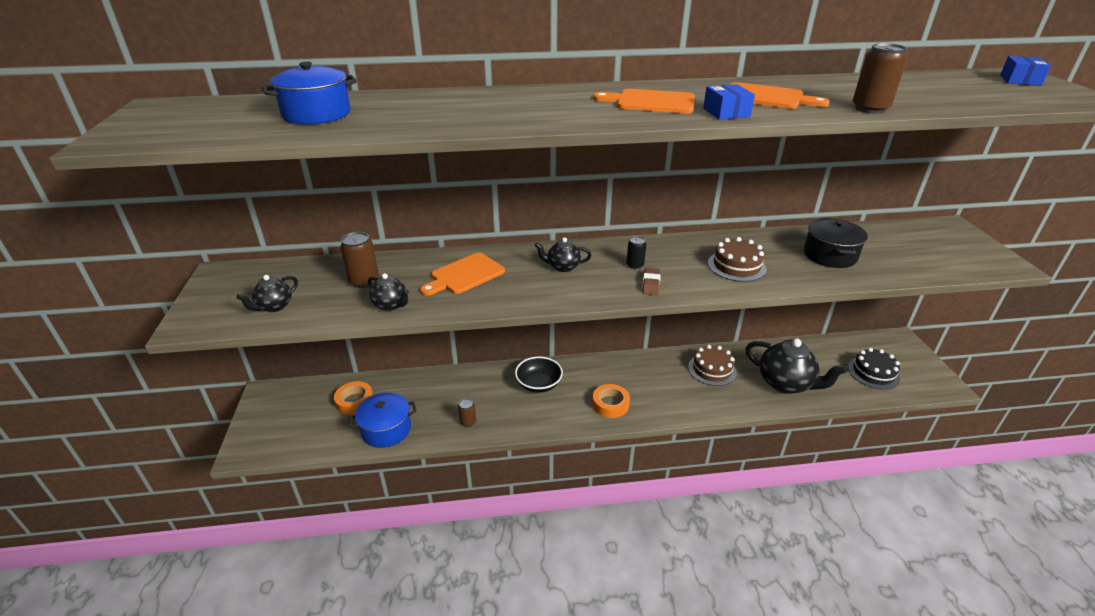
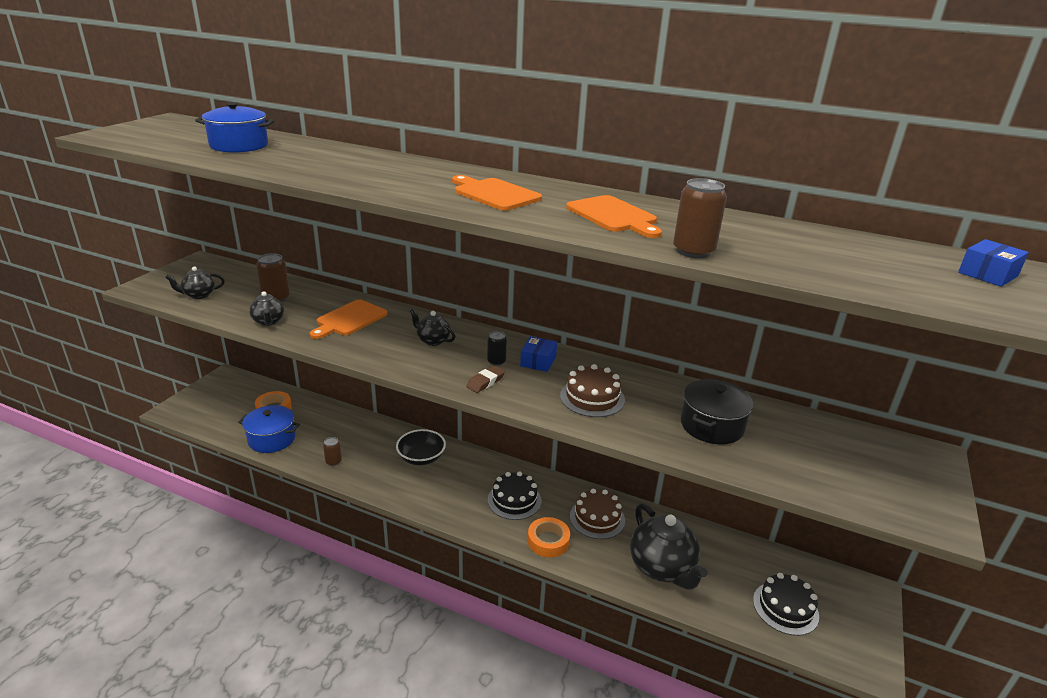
camera: 30 degrees right, 5 degrees down
orange cutting board [420,253,505,296] -> orange cutting board turned 45 degrees counterclockwise [310,300,387,339]
orange tape [592,384,630,418] -> orange tape moved to [528,517,570,557]
blue box [703,84,755,120] -> blue box moved to [520,336,557,372]
none -> black cake [488,471,542,520]

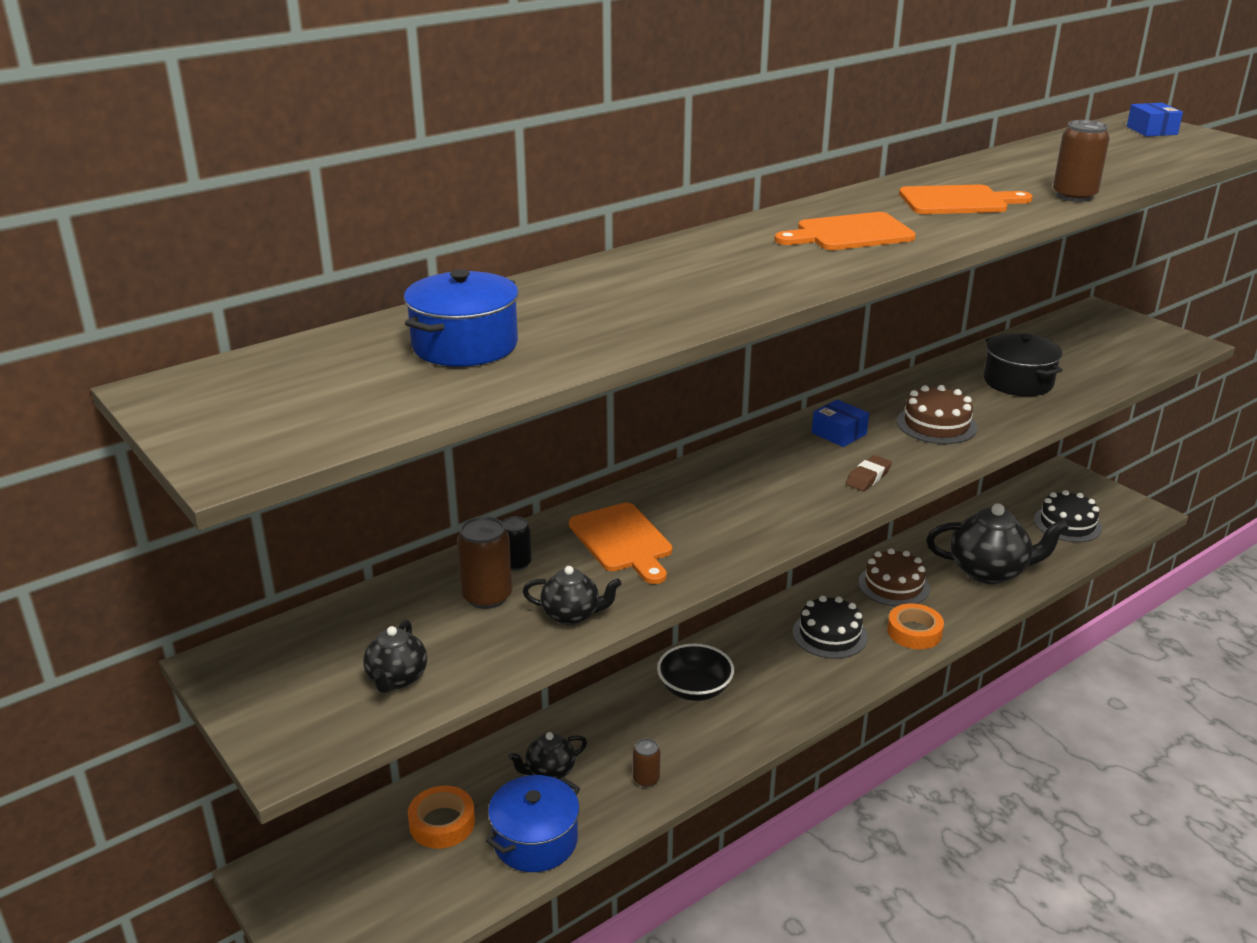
camera: 60 degrees left, 0 degrees up
black teapot [410,308,456,346] -> black teapot moved to [508,732,587,779]
brown eraser [466,365,505,393] -> brown eraser turned 60 degrees clockwise [845,455,892,491]
black can [487,331,507,366] -> black can moved to [503,517,532,571]

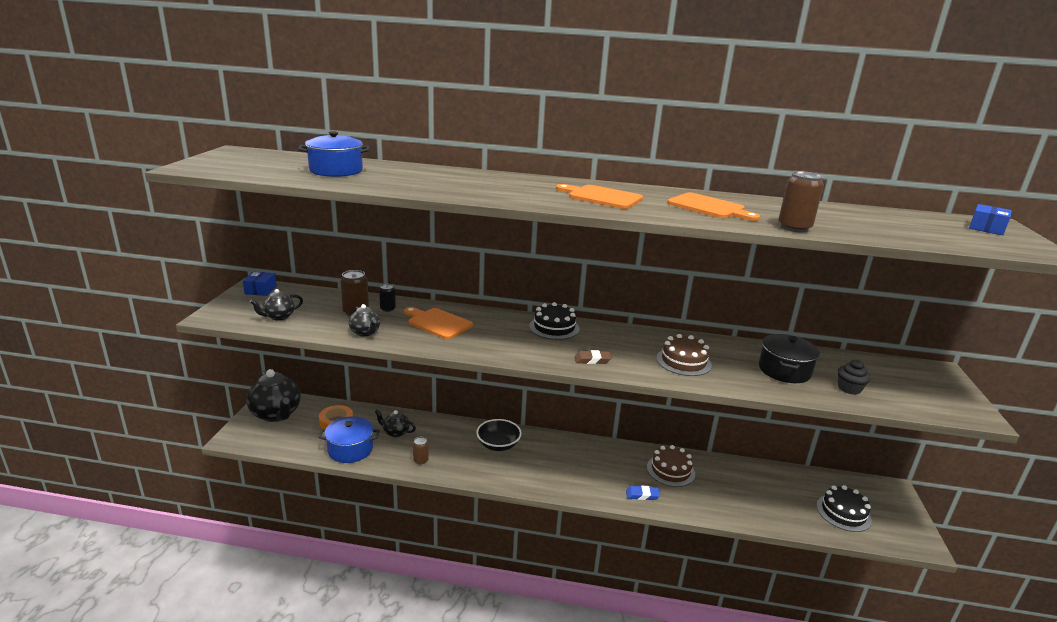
camera: 45 degrees right, 5 degrees down
orange cutting board [569,503,672,584] -> orange cutting board turned 105 degrees clockwise [404,307,473,339]
black cake [792,596,868,659] -> black cake moved to [529,302,580,340]
blue box [812,399,869,447] -> blue box moved to [243,272,277,296]
orange tape [887,603,944,649] -> blue eraser [626,486,660,500]
black teapot [926,503,1069,584] -> black teapot moved to [246,369,301,422]
none -> black cupcake [837,360,871,395]

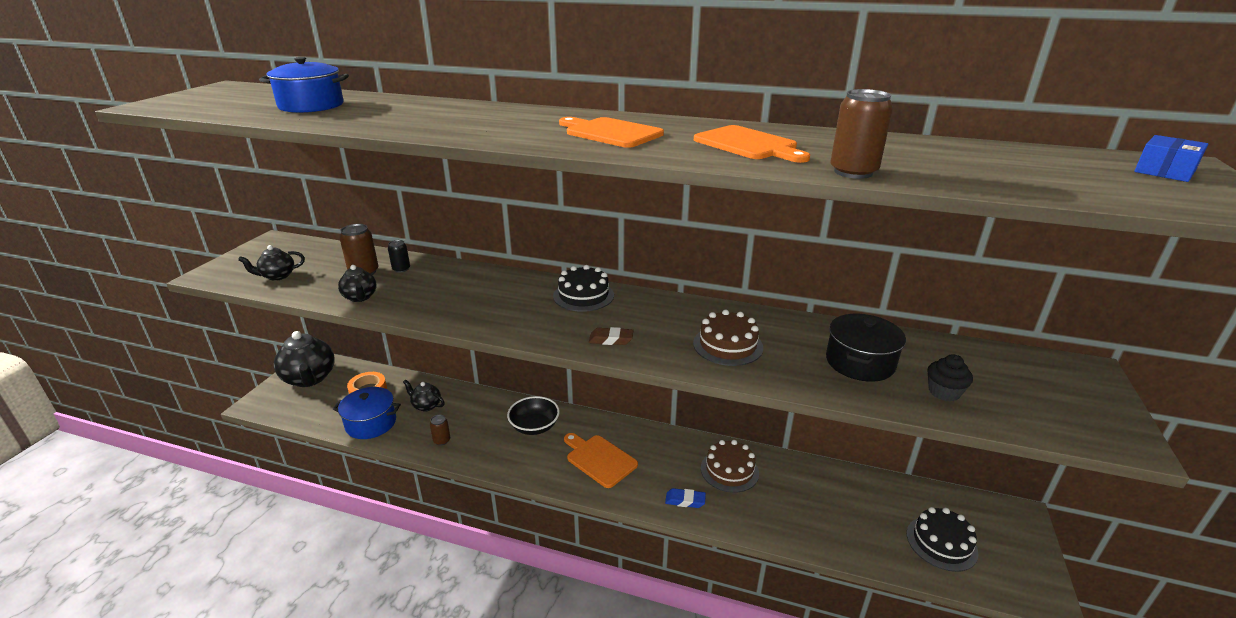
camera: 10 degrees right, 5 degrees up
blue box [243,272,277,296] -> none
orange cutting board [404,307,473,339] -> orange cutting board moved to [564,433,638,488]

